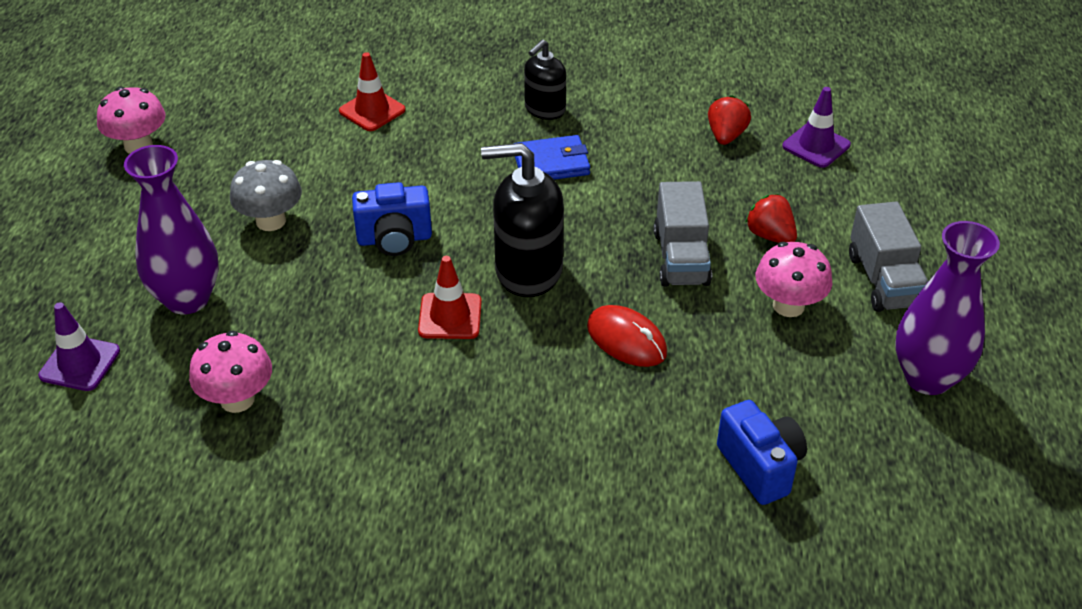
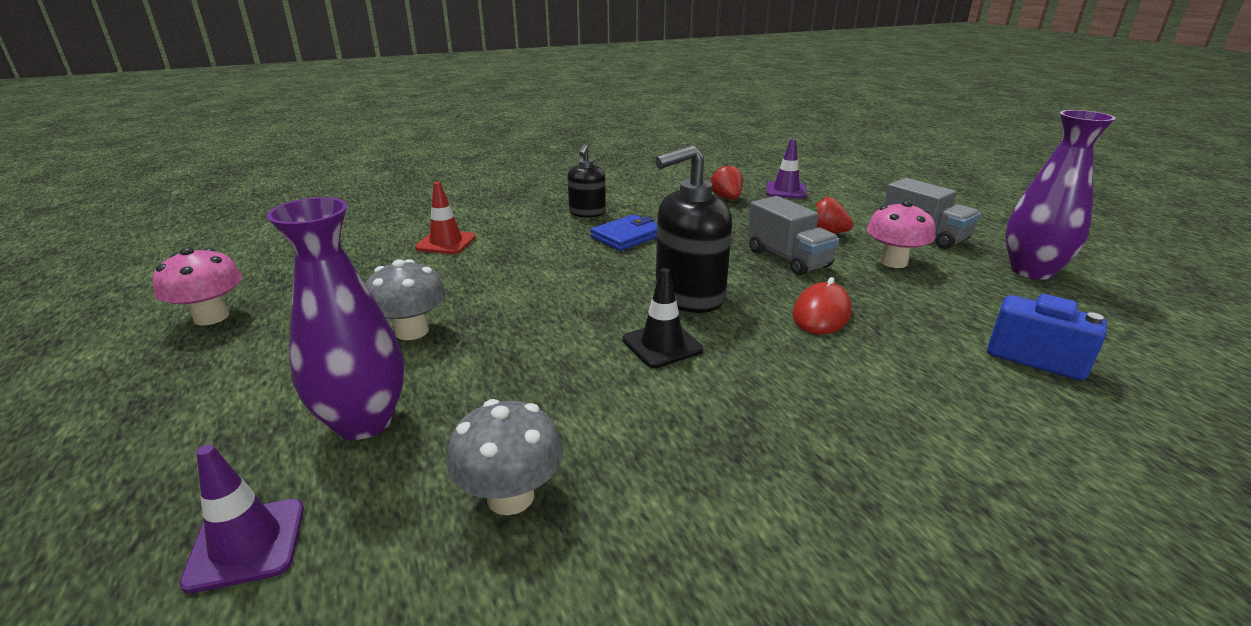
camera: 30 degrees left, 15 degrees down
pink mushroom [189,331,272,413] -> grey mushroom [447,399,563,515]
blue camera [352,182,432,256] -> none
red traffic cone [418,256,482,339] -> black traffic cone [623,268,703,368]
red mouse [587,305,667,367] -> red mouse turned 75 degrees counterclockwise [793,277,852,334]

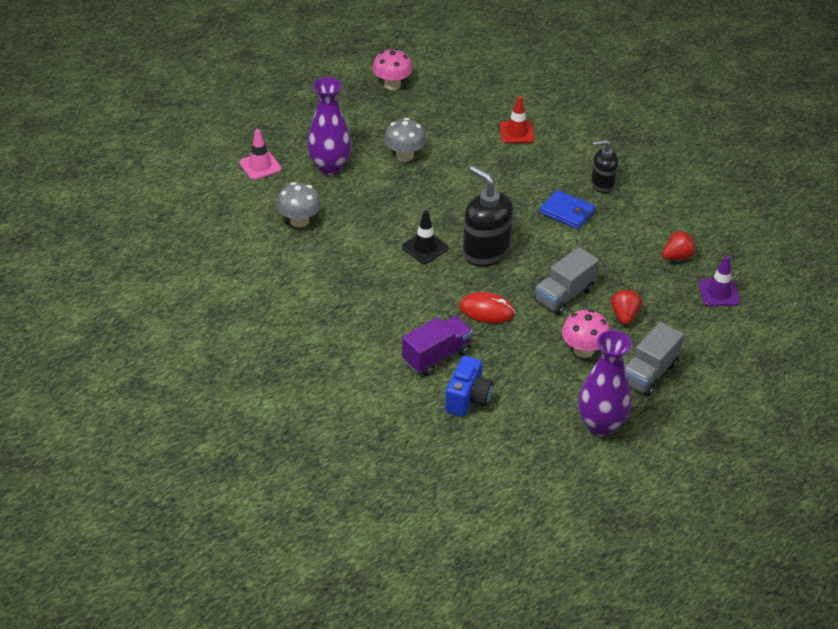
camera: 75 degrees right, 15 degrees up
purple traffic cone [179,445,304,594] -> pink traffic cone [239,129,281,180]
none -> purple truck [402,316,473,376]

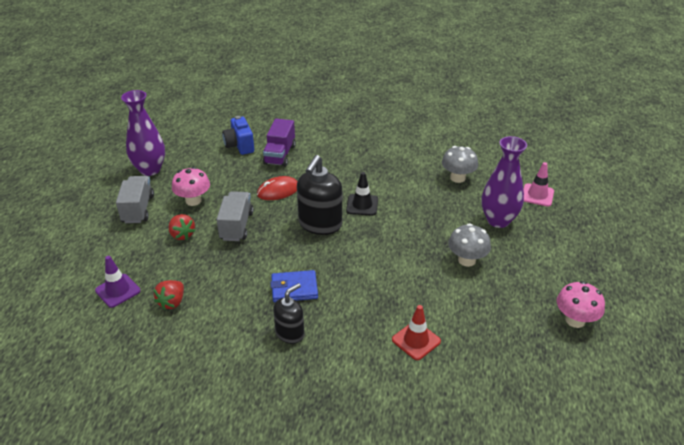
camera: 140 degrees right, 5 degrees down
black soap dispenser [463,166,513,267] -> black soap dispenser turned 105 degrees clockwise [297,155,342,235]

